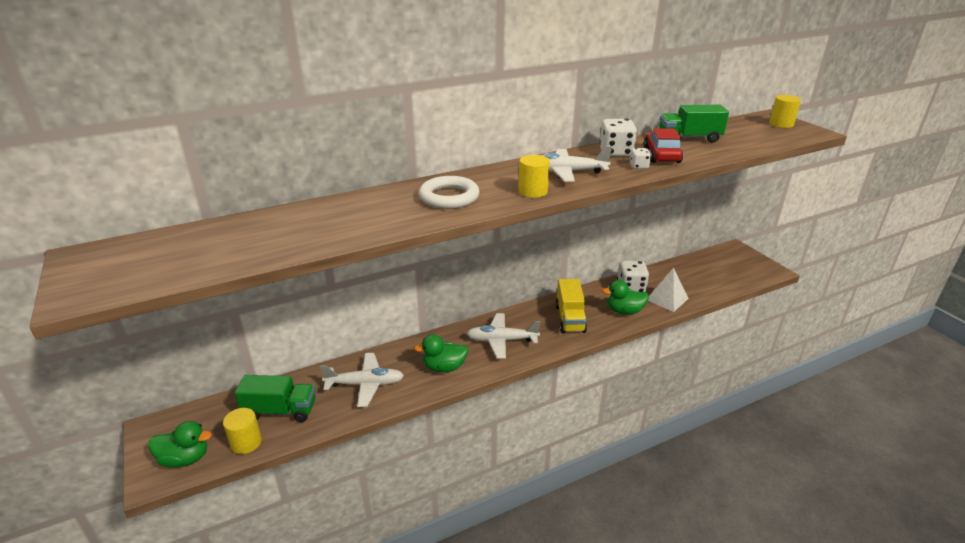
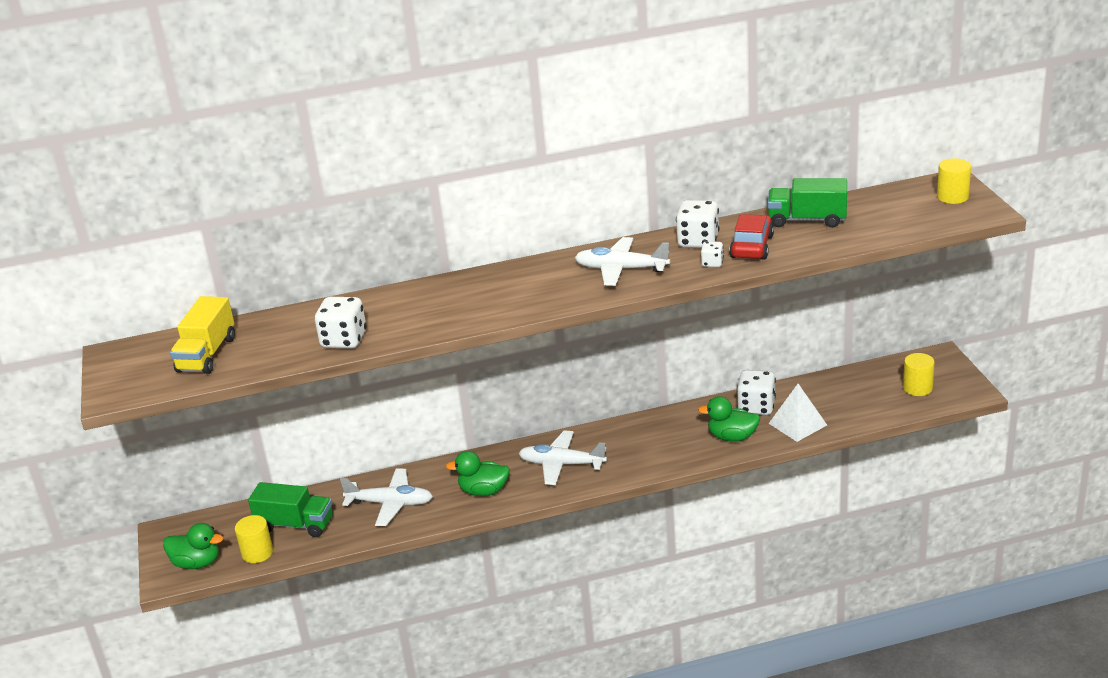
camera: 15 degrees right, 0 degrees up
white ring [419,176,480,209] -> none
yellow cylinder [518,155,550,198] -> yellow cylinder moved to [903,353,935,396]
yellow truck [555,279,587,333] -> yellow truck moved to [170,296,235,374]
none -> white dice [315,297,367,349]

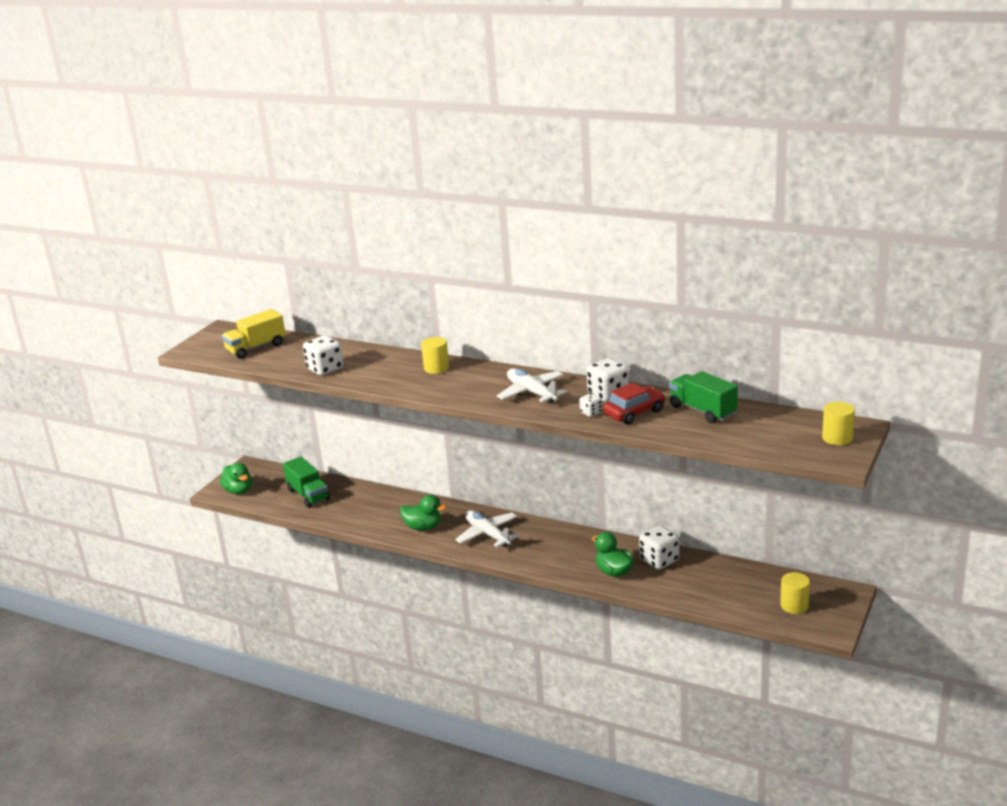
camera: 40 degrees right, 5 degrees down
yellow cylinder [235,515,273,563] -> yellow cylinder moved to [421,337,449,374]
white plane [340,469,433,526] -> none
green duck [446,451,510,496] -> green duck turned 150 degrees clockwise [400,495,447,531]
white pyramid [768,384,827,442] -> none

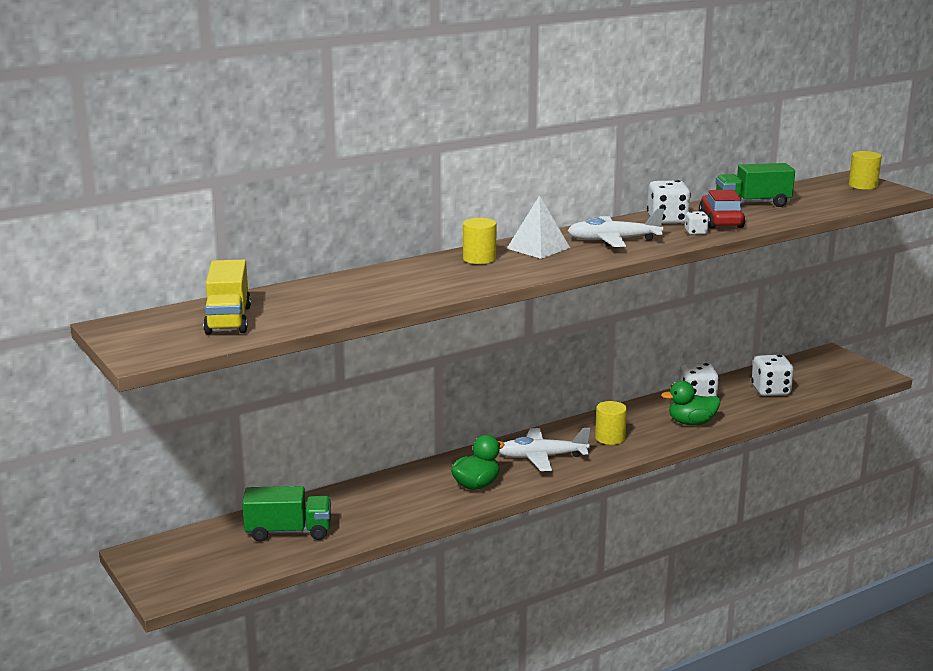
camera: 60 degrees left, 5 degrees down
green duck [220,463,252,494] -> none
white dice [303,335,343,375] -> white dice moved to [751,355,794,396]
yellow cylinder [780,572,810,614] -> yellow cylinder moved to [595,401,627,445]
none -> white pyramid [507,195,570,259]

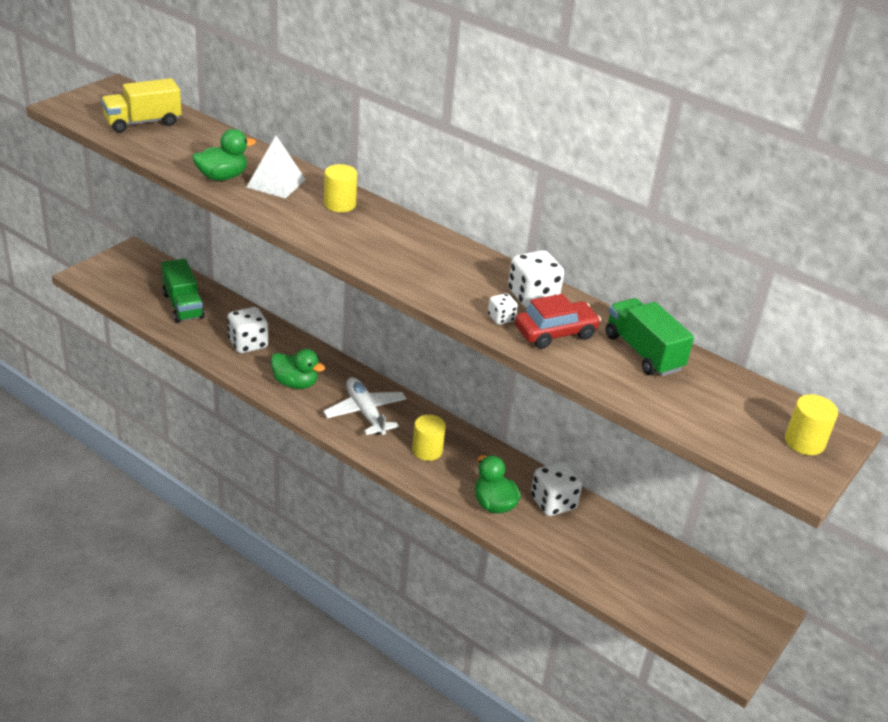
camera: 65 degrees right, 15 degrees up
white pyramid [507,195,570,259] -> white pyramid moved to [247,136,306,198]
white plane [567,209,664,247] -> none
white dice [751,355,794,396] -> white dice moved to [227,307,268,353]
none -> green duck [192,129,256,181]

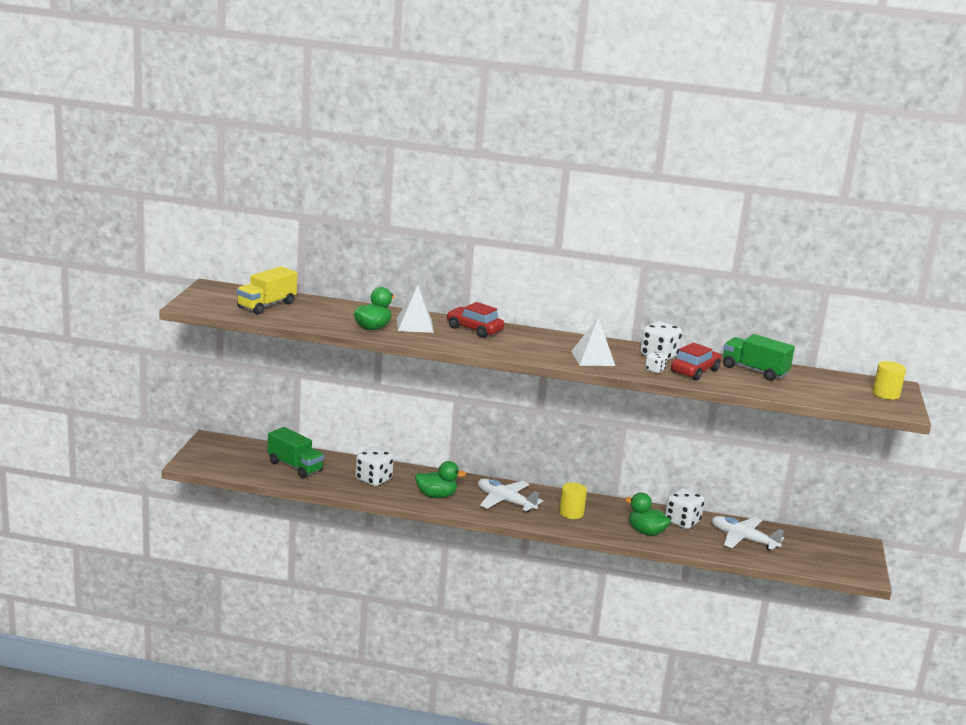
camera: 25 degrees left, 15 degrees down
yellow cylinder [324,164,357,212] -> red car [446,302,504,338]
none -> white pyramid [571,317,615,366]
none -> white plane [712,516,784,550]

